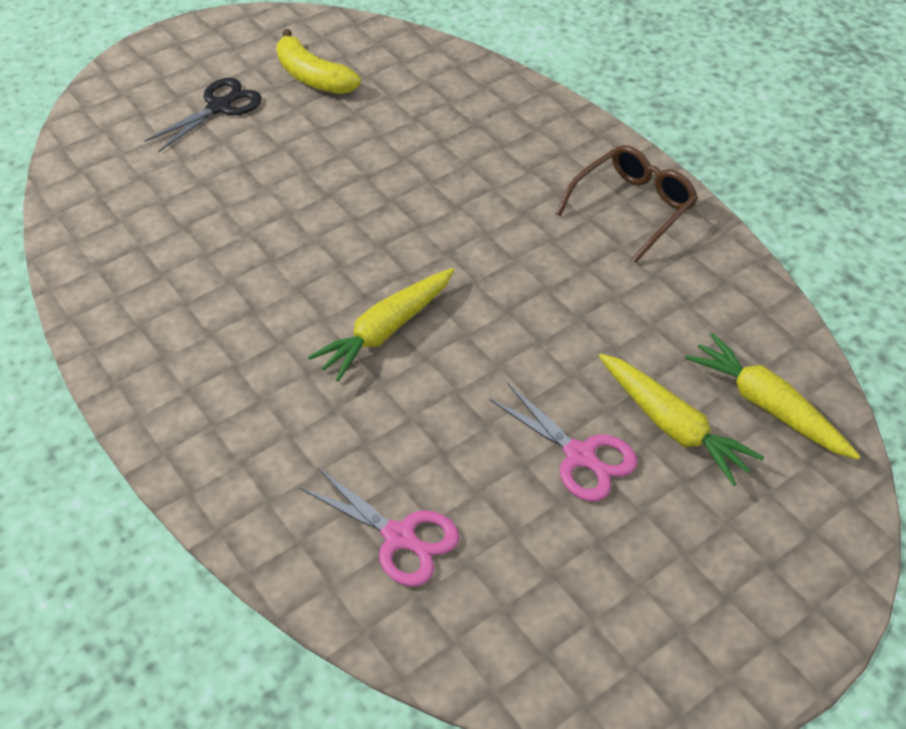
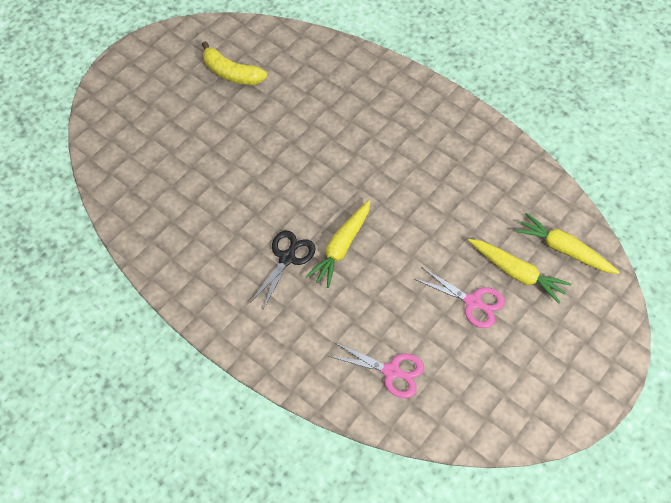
camera: 15 degrees left, 10 degrees up
black scissors [144,78,262,152] -> black scissors moved to [251,231,315,310]
brown glasses [556,145,698,262] -> none

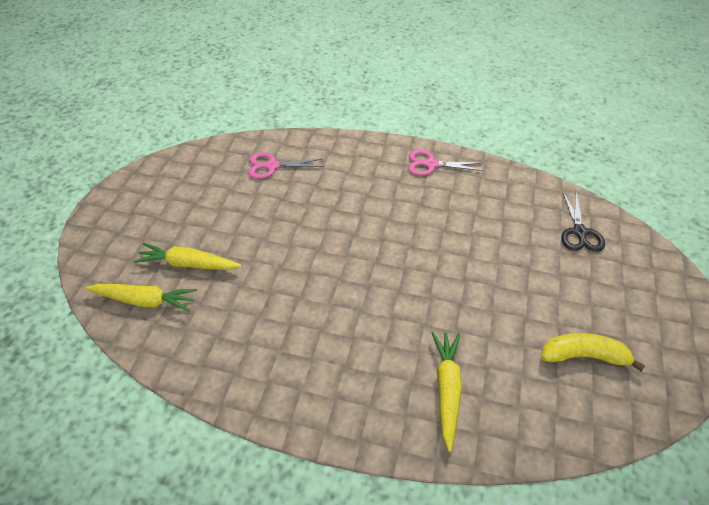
camera: 155 degrees right, 10 degrees down
black scissors [251,231,315,310] -> black scissors moved to [562,191,605,252]
yellow carrot [306,200,370,288] -> yellow carrot moved to [432,332,462,452]
pink scissors [414,267,505,328] -> pink scissors moved to [408,150,484,176]

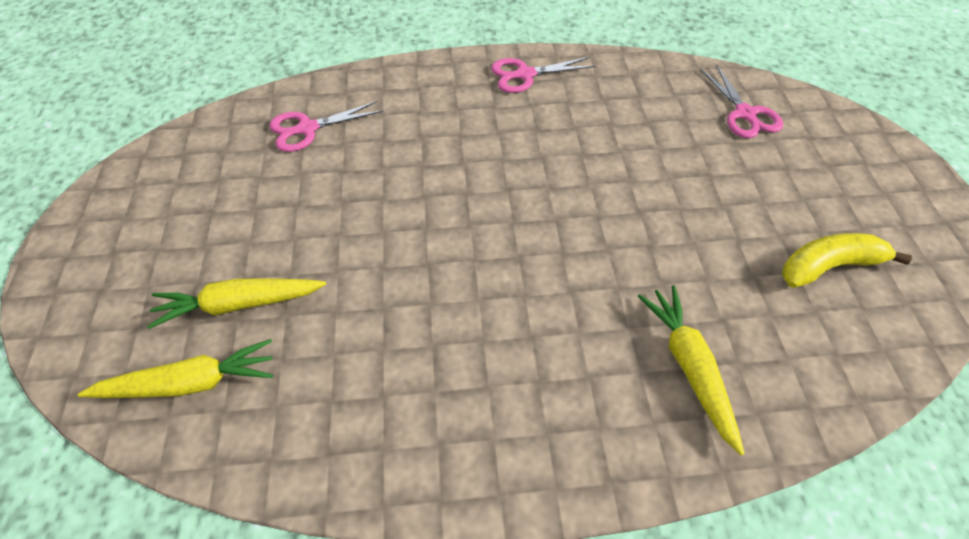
camera: 20 degrees left, 5 degrees up
black scissors [562,191,605,252] -> pink scissors [701,64,783,138]

